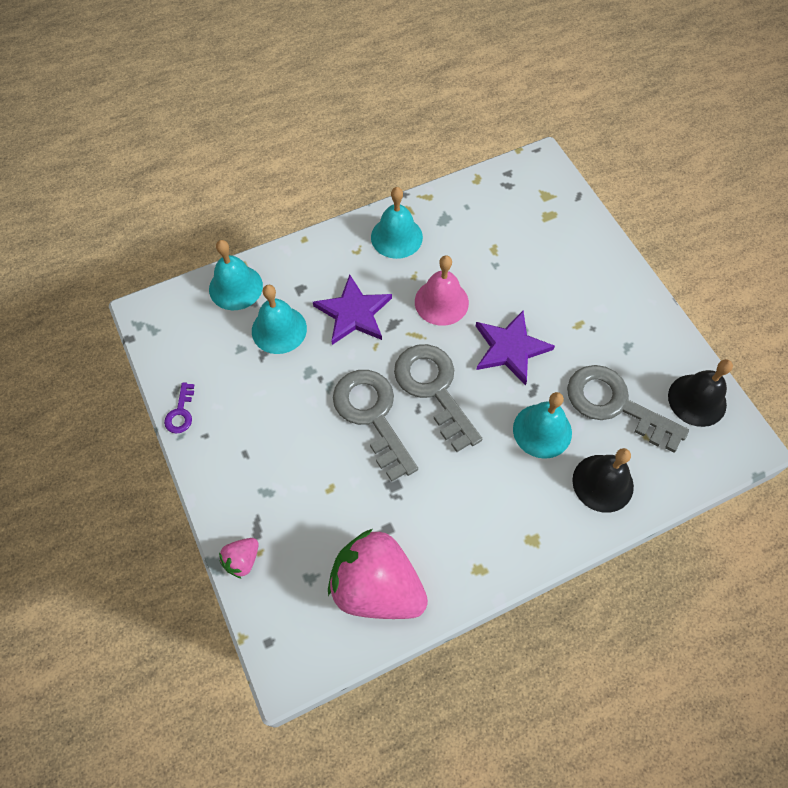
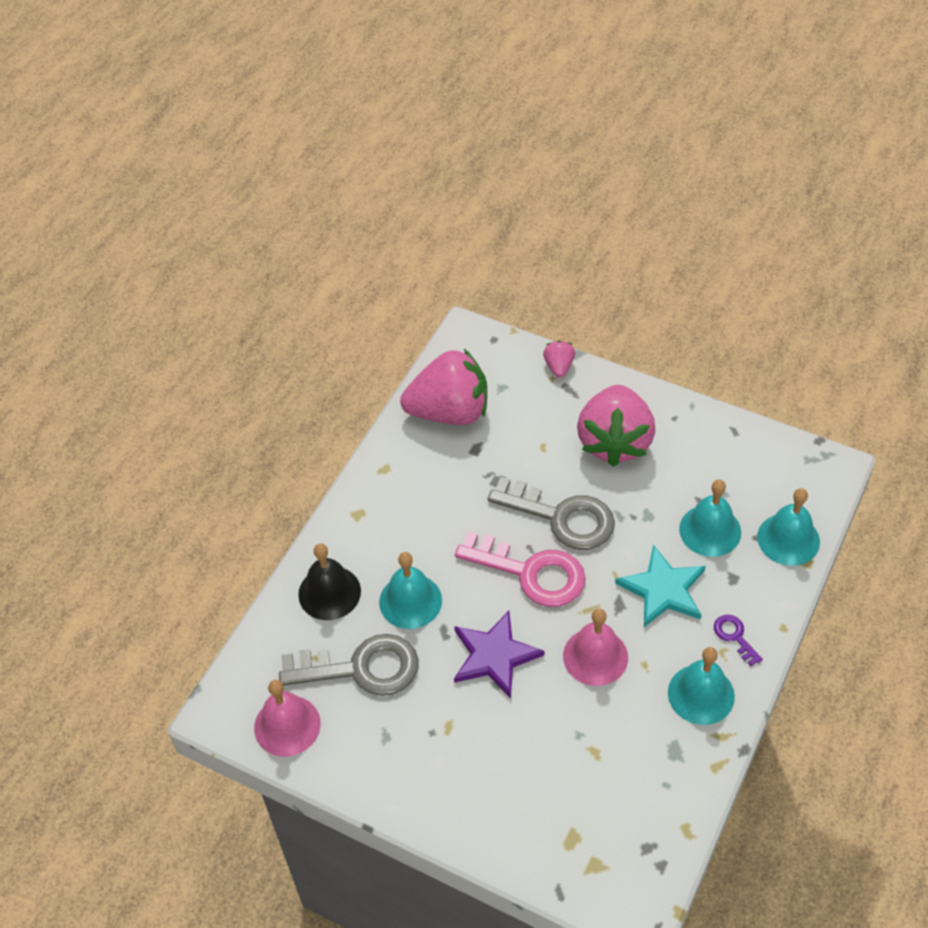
camera: 145 degrees right, 10 degrees down
purple key [164,383,194,434] -> purple key moved to [714,615,763,666]
purple star [313,275,392,345] -> turquoise star [615,545,706,627]
grey key [394,344,482,452] -> pink key [455,531,586,607]
black bell [668,359,733,427] -> pink bell [254,680,321,757]
none -> pink strawberry [577,385,655,467]

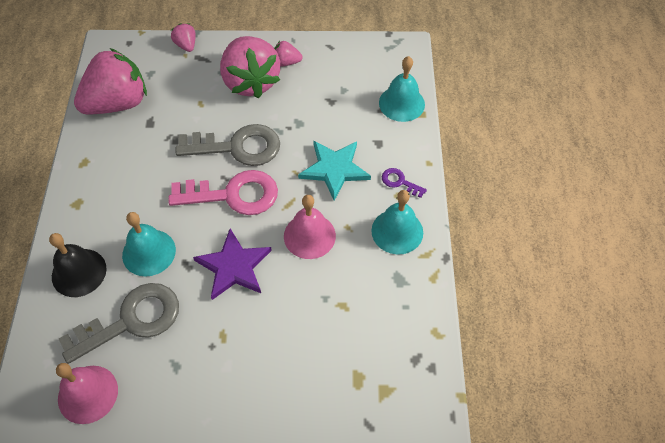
camera: 30 degrees left, 5 degrees up
turquoise bell [679,479,741,557] -> none
none -> pink strawberry [274,41,303,66]

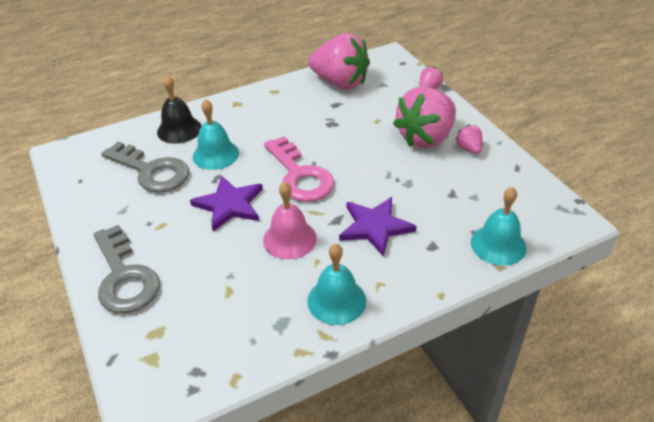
camera: 65 degrees right, 15 degrees down
pink bell [56,363,118,424] -> none
grey key [176,124,280,166] -> grey key moved to [93,225,160,314]
turquoise star [298,141,371,201] -> purple star [339,197,417,257]
purple key [382,168,427,198] -> none

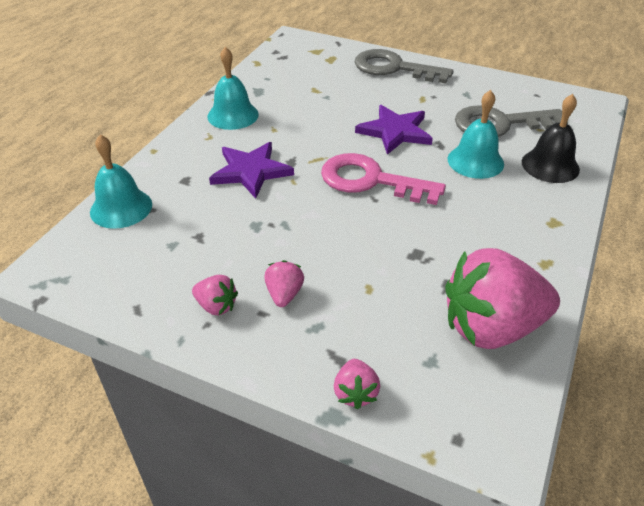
camera: 140 degrees right, 0 degrees up
pink bell [263,182,317,259] -> none
pink strawberry [393,87,456,148] -> pink strawberry [264,260,304,307], size x0.43

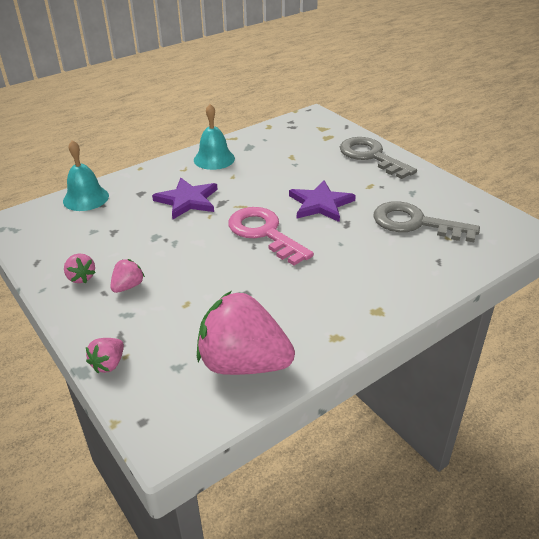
camera: 30 degrees right, 5 degrees down
turquoise bell [448,90,504,179] -> none
black bell [522,94,580,183] -> none

